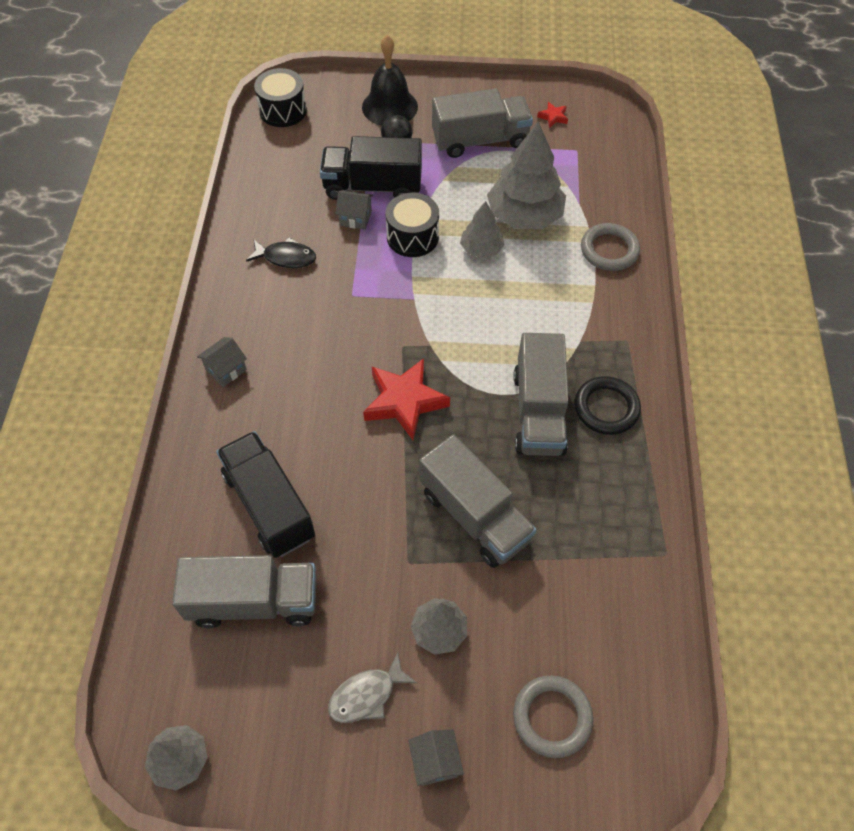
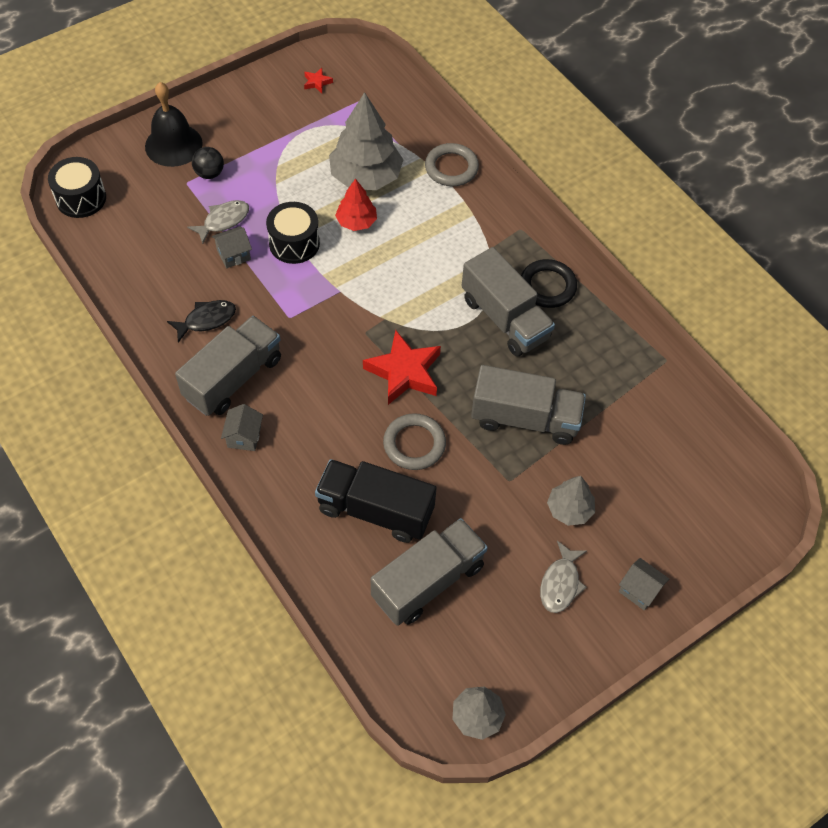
camera: 40 degrees left, 0 degrees up
black truck [320,136,422,200] -> grey fish [187,200,249,244]
grey truck [432,89,533,158] -> grey truck moved to [175,316,281,416]
grey tree [460,201,504,258] -> red tree [335,178,377,231]
grey ring [513,675,593,758] -> grey ring moved to [383,413,446,470]

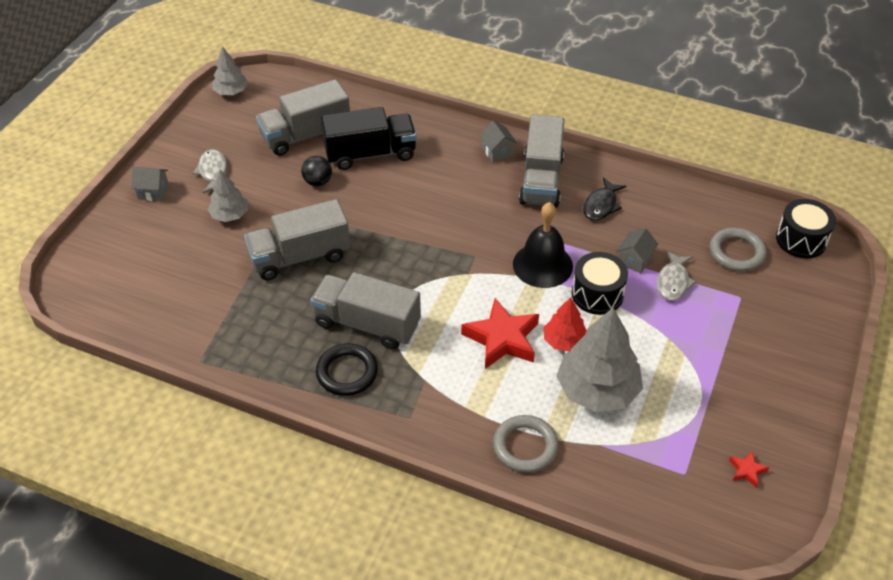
camera: 150 degrees right, 10 degrees down
black bell [145,82,203,167] -> black bell moved to [513,202,573,288]
black ball [192,147,224,179] -> black ball moved to [301,156,332,186]
red star [363,330,441,405] -> red star moved to [461,298,539,369]
grey truck [371,518,488,626] -> grey truck turned 45 degrees clockwise [256,79,350,156]
grey ring [383,413,446,470] -> grey ring moved to [710,227,767,272]

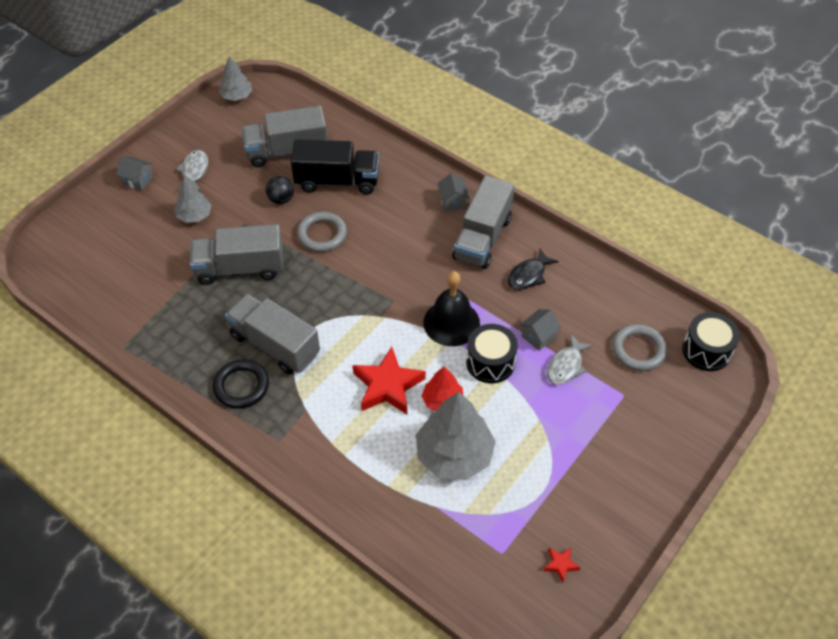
camera: 15 degrees right, 5 degrees up
grey ring [493,415,559,473] -> grey ring moved to [297,212,347,252]

